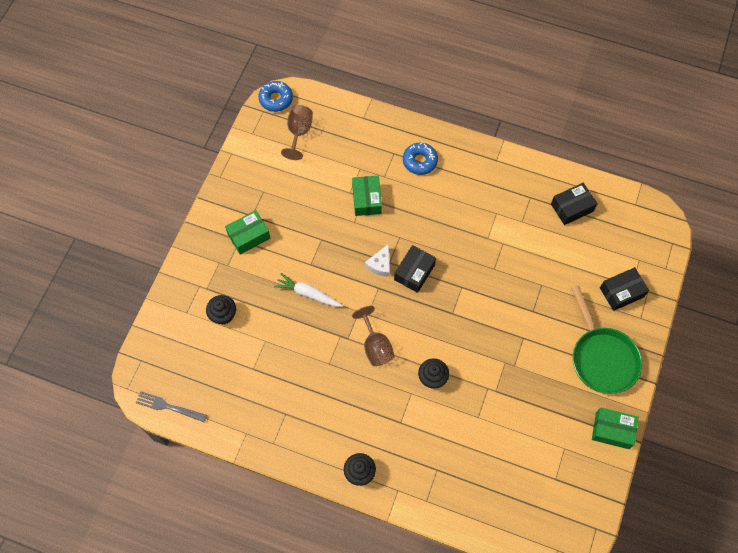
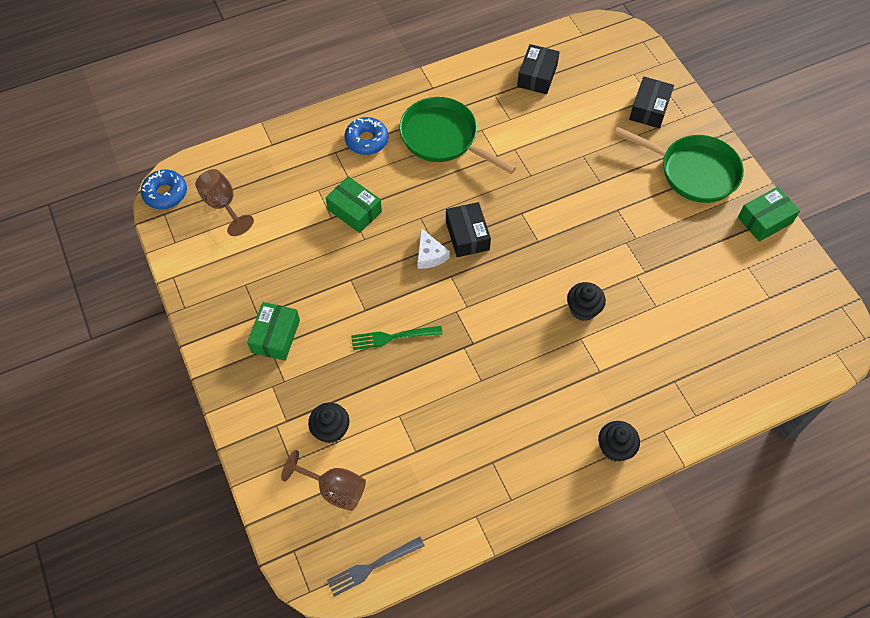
camera: 45 degrees left, 5 degrees down
white carrot [274,273,343,307] -> green fork [351,326,443,350]
brown goblet [352,306,395,366] -> brown goblet moved to [281,450,366,511]
none -> green pan [399,97,516,174]

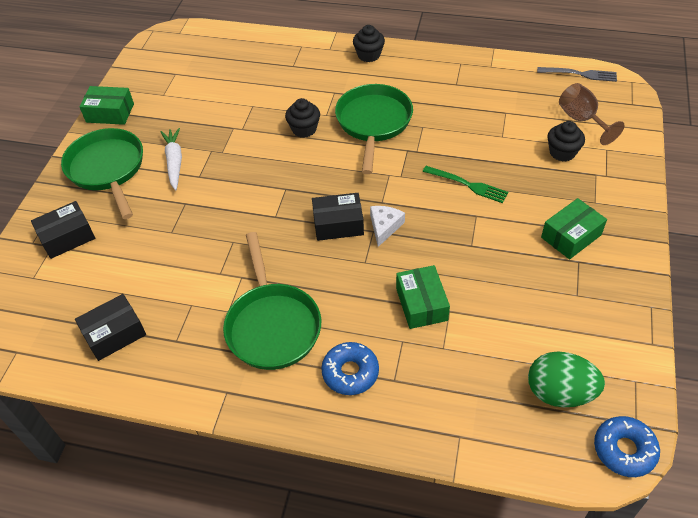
camera: 140 degrees left, 10 degrees down
brown goblet [195,169,254,236] -> green egg [528,351,605,407]
black box [446,202,491,257] -> black box turned 60 degrees clockwise [312,193,364,241]
none -> white carrot [160,128,182,191]
none -> green pan [335,84,413,174]

